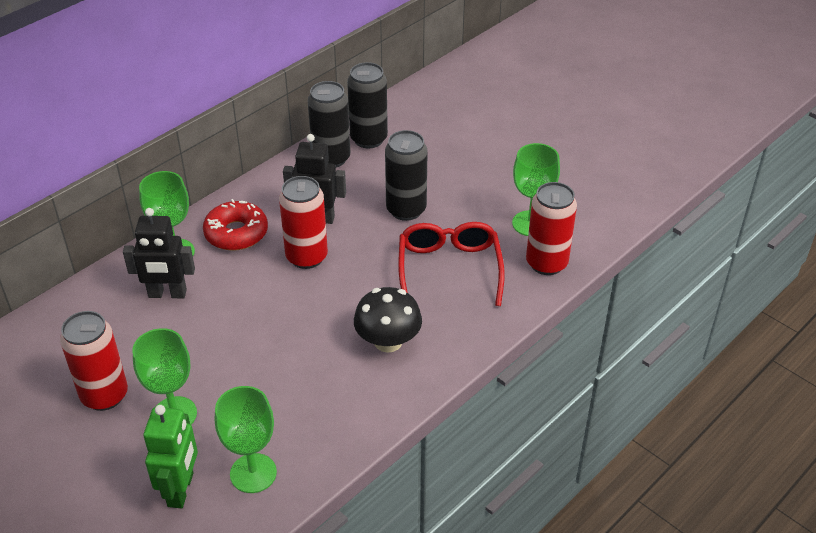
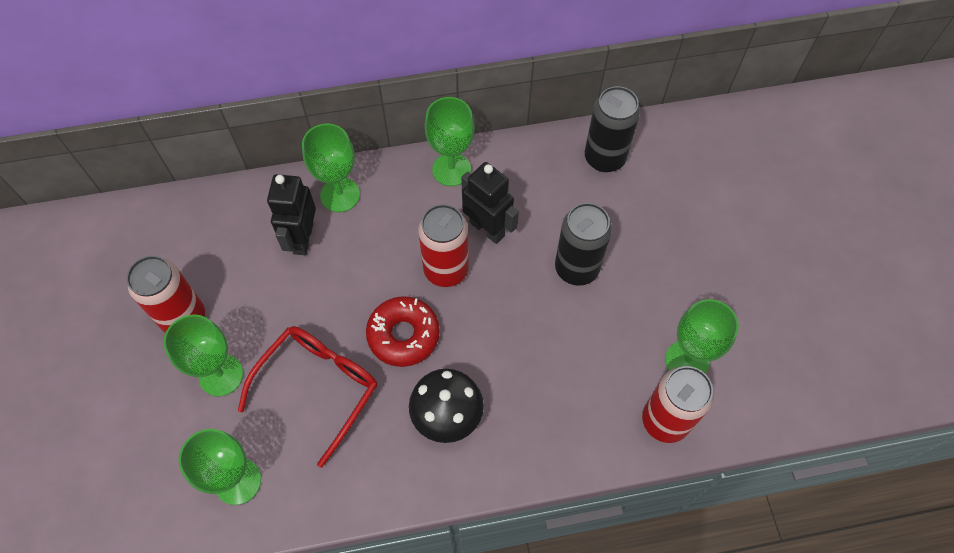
camera: 35 degrees right, 20 degrees up
black robot [123,208,195,298] -> black robot turned 60 degrees clockwise [267,174,316,255]
green robot [143,405,198,508] -> none
red donut [203,199,268,251] -> red donut moved to [366,296,440,367]
black can [308,81,350,168] -> none
red glasses [398,222,505,306] -> red glasses moved to [238,326,377,467]
none -> green goblet [425,97,475,186]

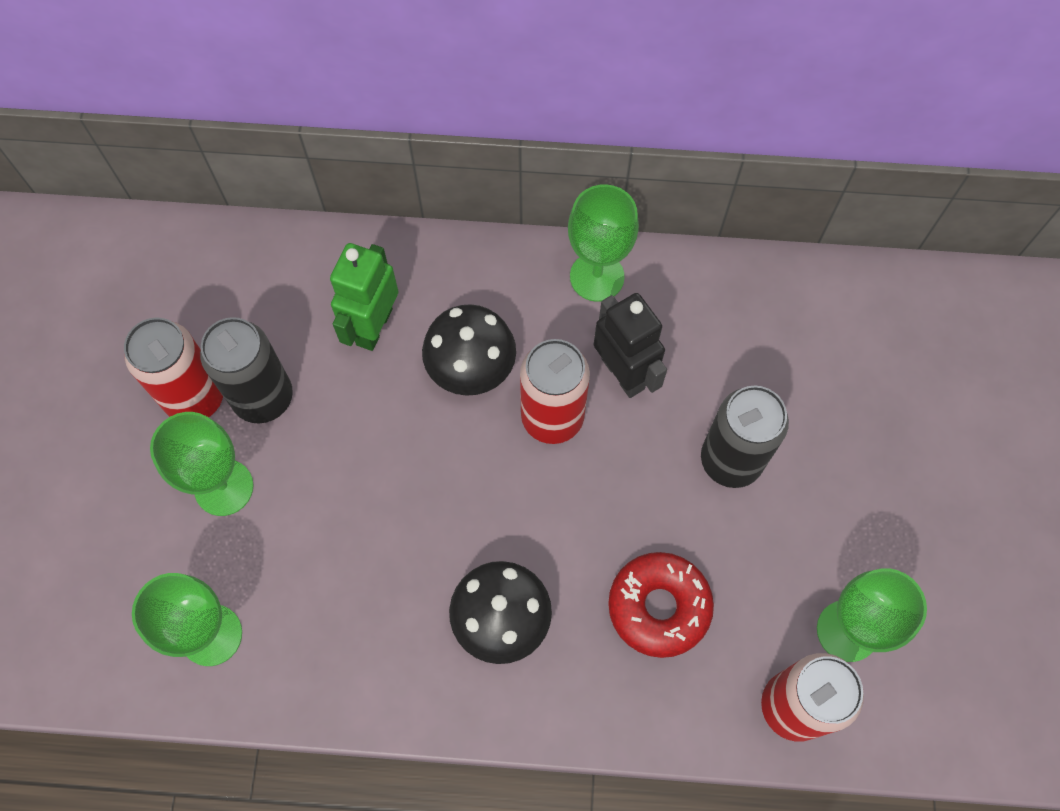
camera: 15 degrees right, 5 degrees up
red glasses [238,326,377,467] -> none
black robot [267,174,316,255] -> green robot [330,243,398,351]
green goblet [302,124,360,212] -> none
red donut [366,296,440,367] -> red donut moved to [608,552,714,658]
black can [585,86,640,172] -> black can moved to [200,317,293,423]
none -> black mushroom [422,304,516,396]

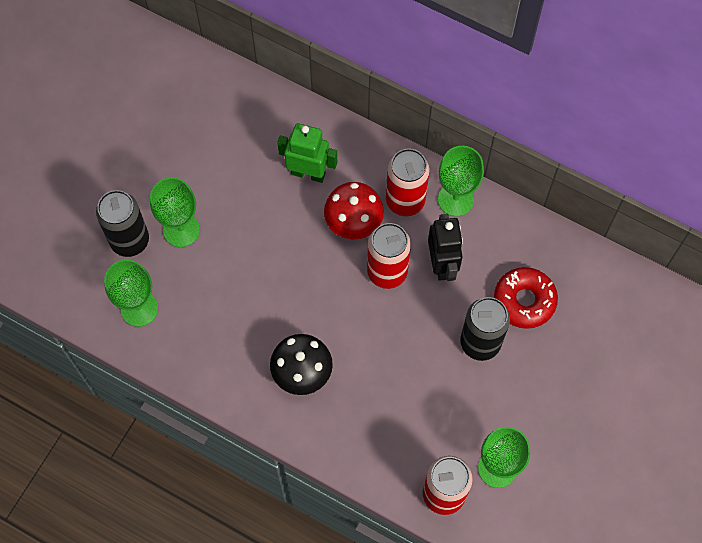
camera: 25 degrees right, 0 degrees up
red can [124,317,223,417] -> red can moved to [386,148,429,216]
black can [200,317,293,423] -> black can moved to [96,190,149,257]
green robot [330,243,398,351] -> green robot turned 60 degrees clockwise [278,123,337,183]
black mushroom [422,304,516,396] -> red mushroom [324,182,384,240]
red donut [608,552,714,658] -> red donut moved to [494,267,558,329]

